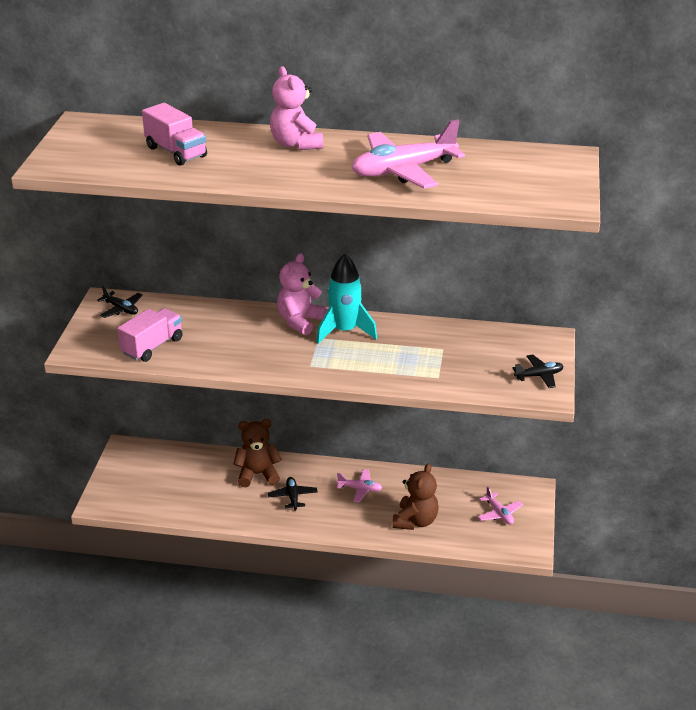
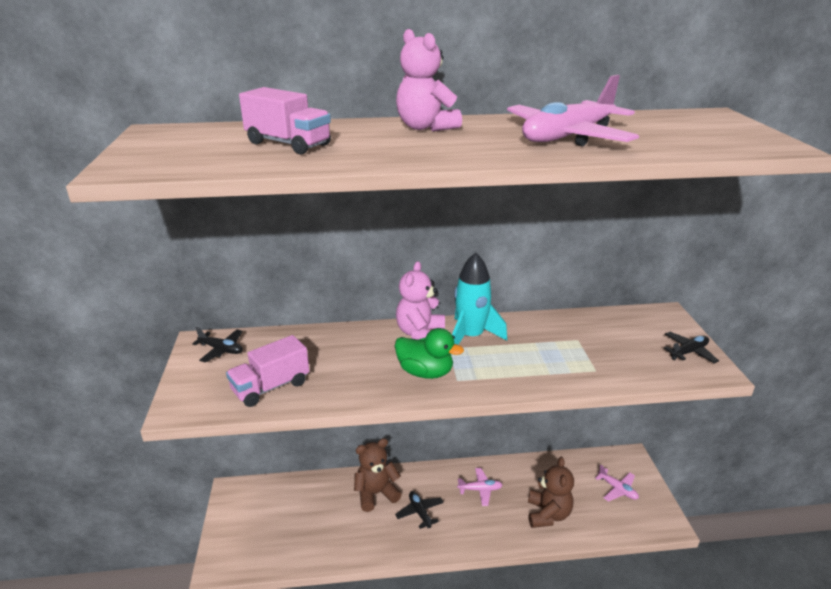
camera: 15 degrees left, 5 degrees down
pink truck [117,308,183,362] -> pink truck turned 150 degrees counterclockwise [226,335,309,407]
none -> green duck [395,328,464,379]

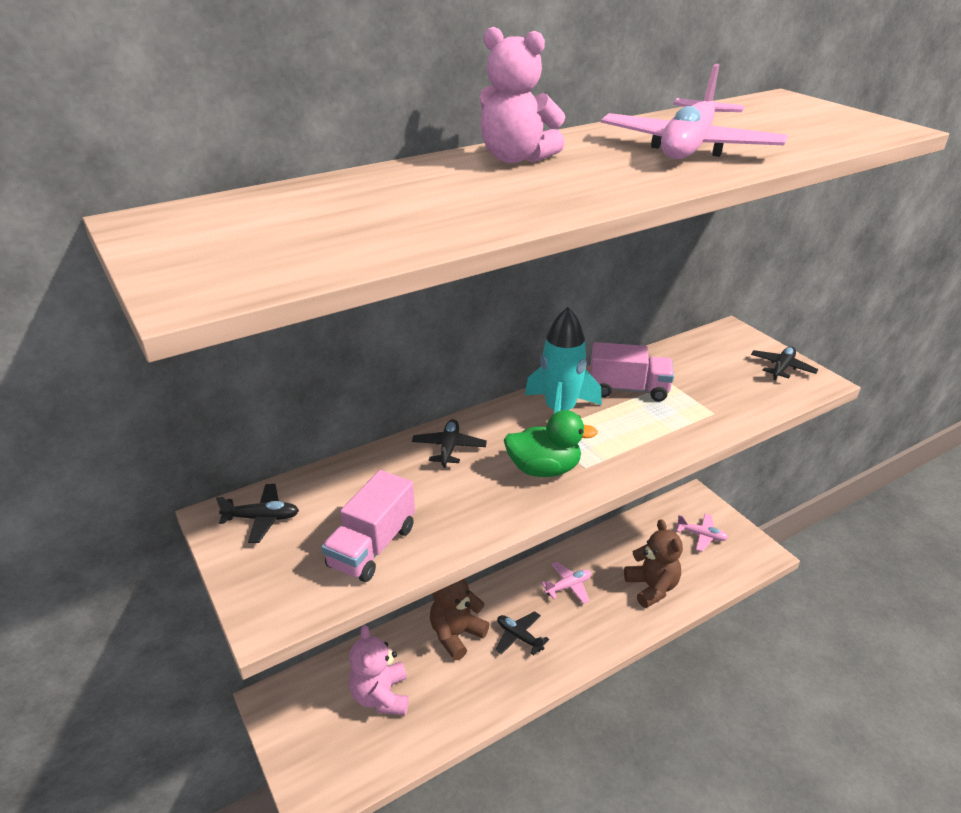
camera: 25 degrees left, 5 degrees up
pink truck [239,87,331,154] -> pink truck moved to [590,342,674,402]
pink teddy bear [396,261,445,340] -> pink teddy bear moved to [349,625,409,715]
none -> black plane [412,419,487,468]

